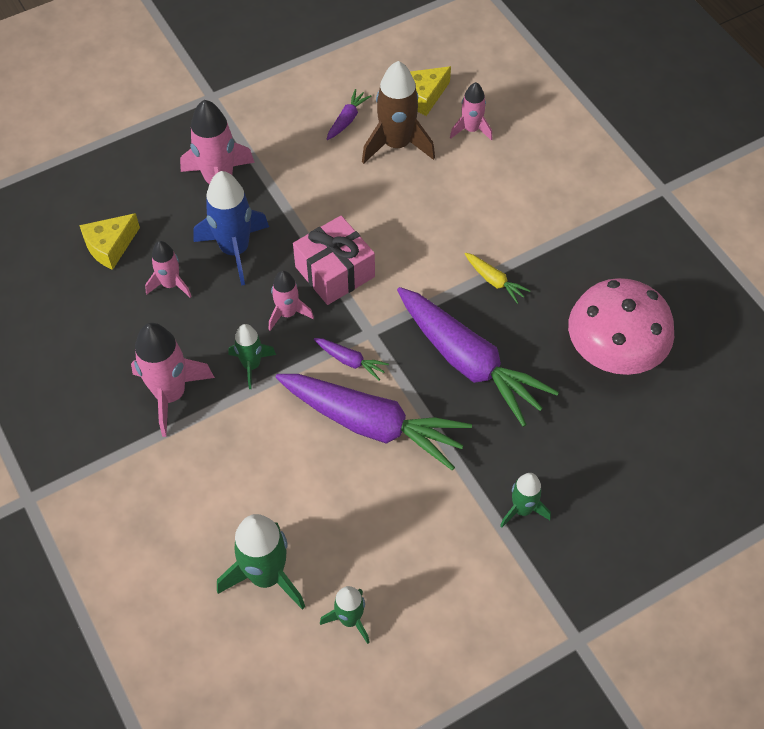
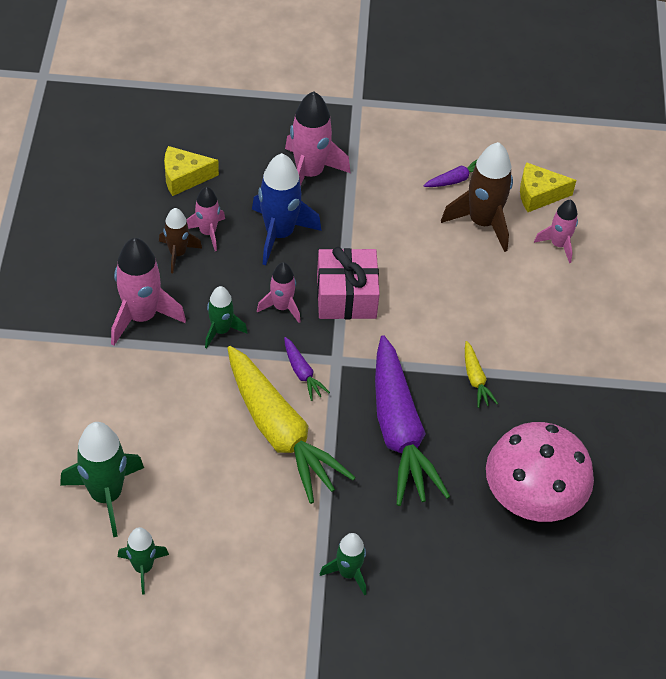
camera: 30 degrees right, 5 degrees down
purple carrot [276,374,472,470] -> yellow carrot [227,346,356,504]
none -> brown rocket [159,208,202,273]

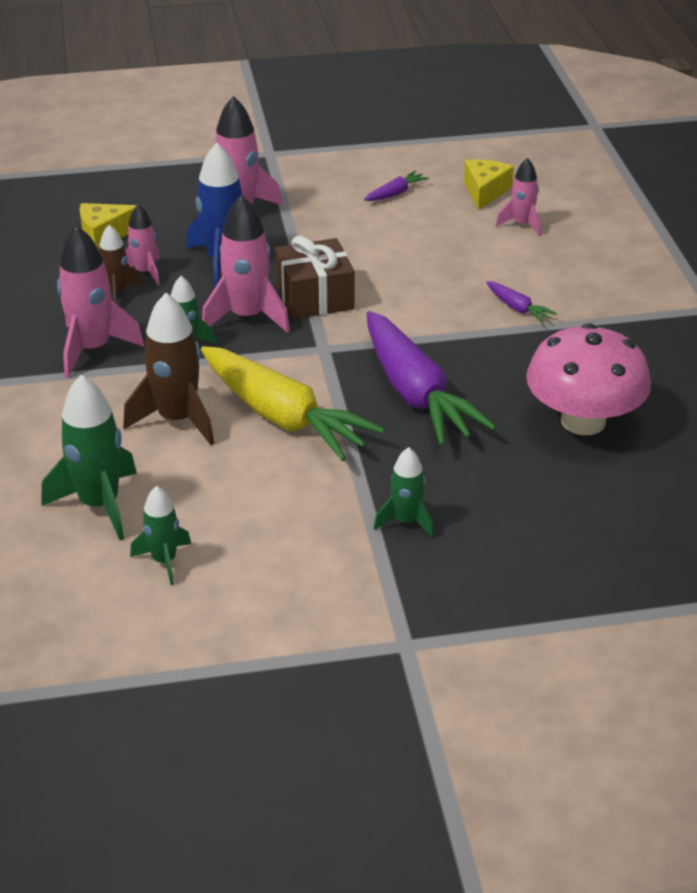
camera: 10 degrees left, 15 degrees down
pink rocket [257,262,301,323] -> pink rocket [202,195,290,333], size x1.71
purple carrot [284,337,330,401] -> purple carrot moved to [486,281,557,323]
pink gift [317,247,380,319] -> brown gift [275,236,354,319]
brown rocket [441,142,513,252] -> brown rocket moved to [123,293,214,445]
yellow carrot [465,341,498,408] -> none
yellow cheese [520,162,576,212] -> yellow cheese turned 120 degrees clockwise [464,159,514,210]

